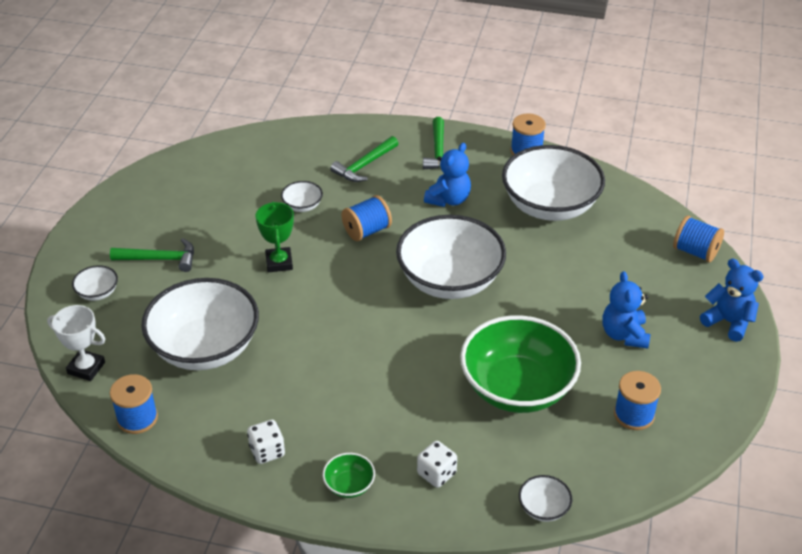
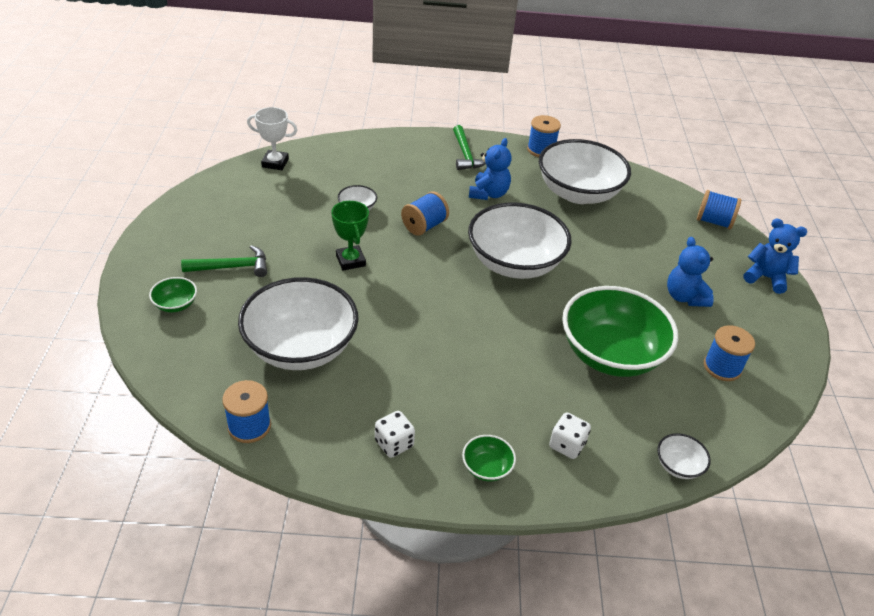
camera: 15 degrees left, 0 degrees up
white trophy [47,305,105,381] -> white trophy moved to [247,107,297,170]
white bowl [72,265,118,301] -> green bowl [149,277,197,312]
green hammer [330,136,399,182] -> none

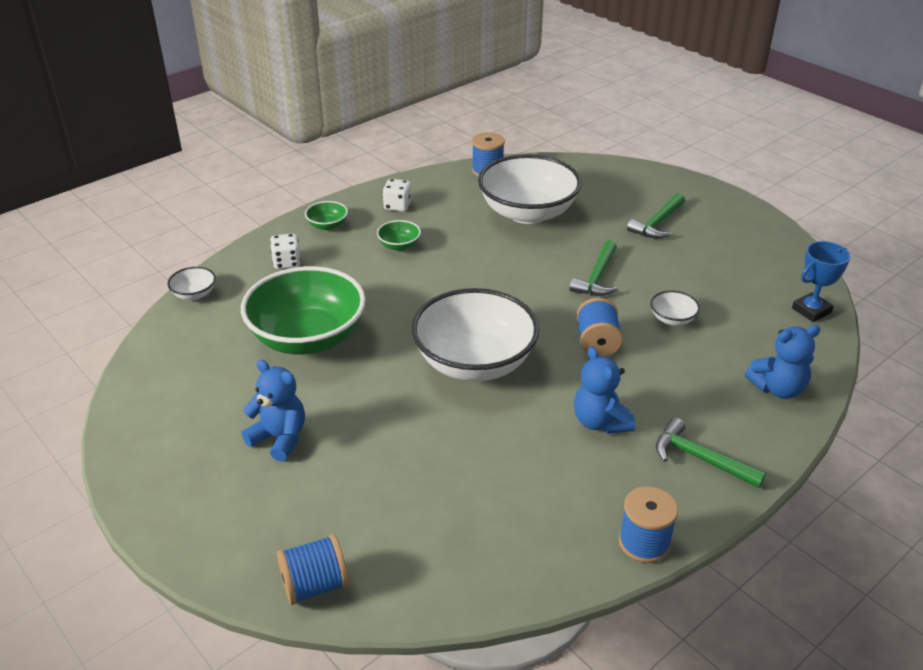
camera: 140 degrees right, 5 degrees down
green bowl [149,277,197,312] -> green bowl moved to [377,220,421,251]
white trophy [247,107,297,170] -> blue trophy [792,241,851,322]
green trophy [331,201,369,271] -> green hammer [570,240,618,296]
white bowl [539,139,631,204] -> none
blue spool [704,325,755,381] -> none
blue teddy bear [743,219,807,294] -> blue teddy bear moved to [745,325,821,399]

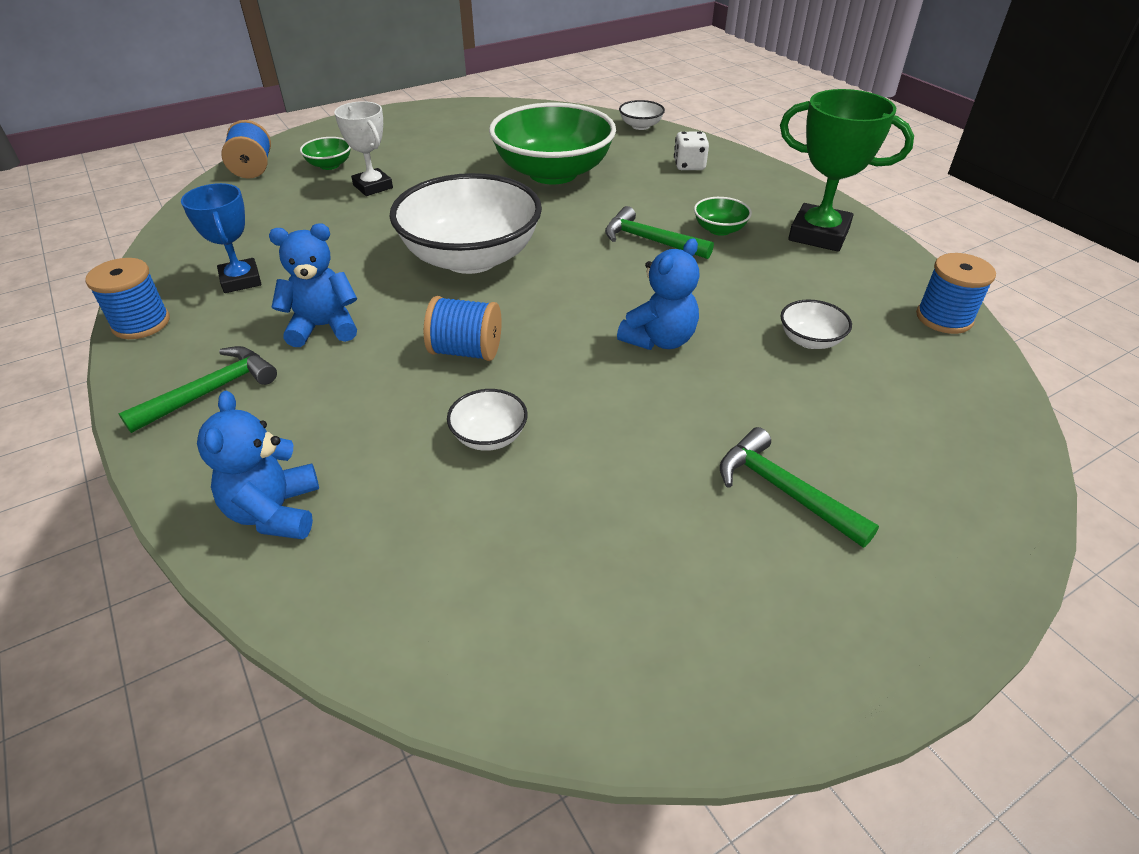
camera: 100 degrees right, 5 degrees up
blue teddy bear [242,360,305,462] -> blue teddy bear moved to [617,238,700,350]
green bowl [305,201,348,231] -> green bowl moved to [300,137,351,170]
white dice [382,179,412,212] -> green trophy [780,89,914,252]
white bowl [478,154,582,224] -> white bowl [780,299,852,349], size x0.41
green hammer [570,240,618,296] -> green hammer moved to [605,206,714,259]
blue trophy [792,241,851,322] -> blue trophy moved to [181,183,262,293]
none -> white trophy [334,101,393,196]

